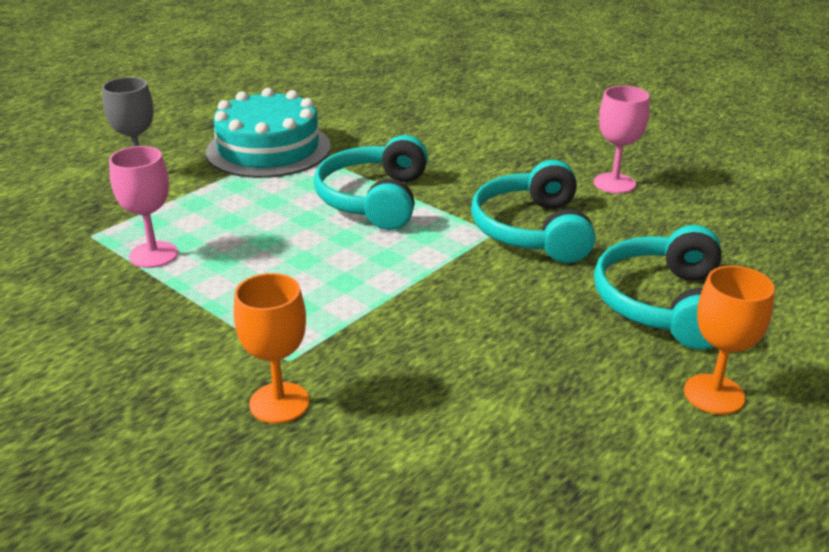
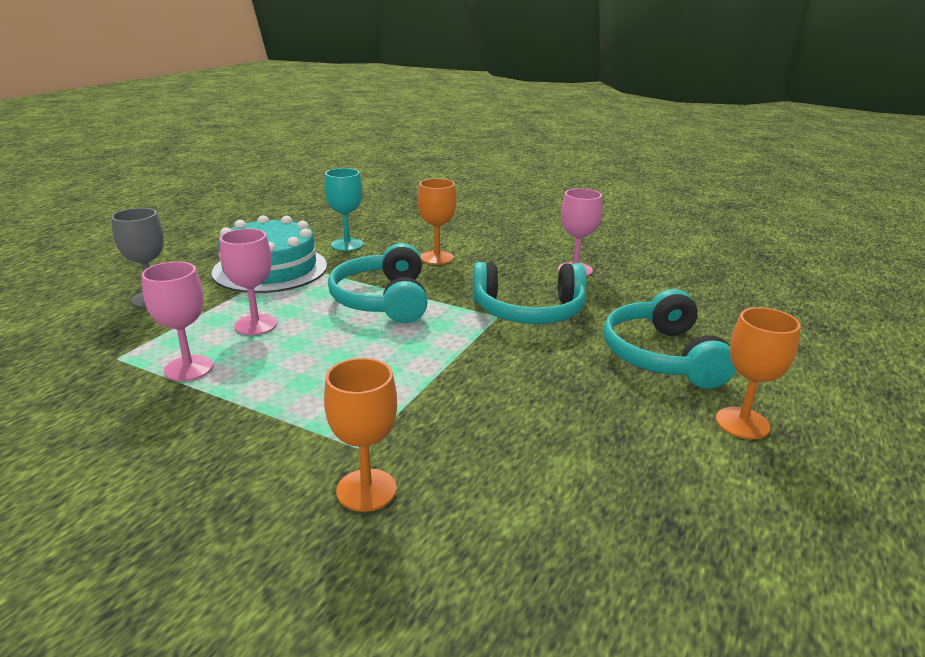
camera: 15 degrees left, 5 degrees down
turquoise headphones [471,160,596,263] -> turquoise headphones turned 75 degrees counterclockwise [473,262,587,324]
none -> pink goblet [220,228,277,335]
none -> turquoise goblet [324,168,363,251]
none -> orange goblet [418,178,457,265]

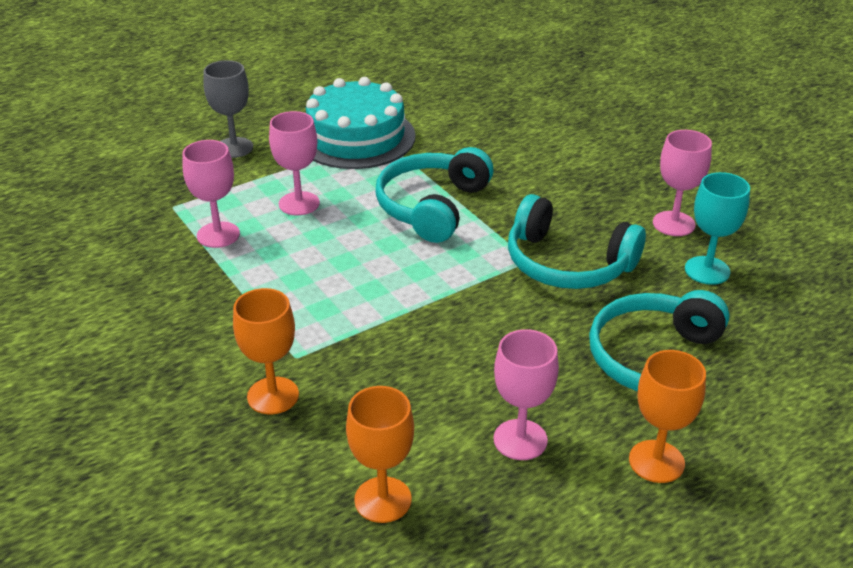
camera: 30 degrees right, 10 degrees up
turquoise goblet [324,168,363,251] -> turquoise goblet moved to [685,172,750,285]
orange goblet [418,178,457,265] -> orange goblet moved to [346,386,414,523]
none -> pink goblet [494,329,559,460]

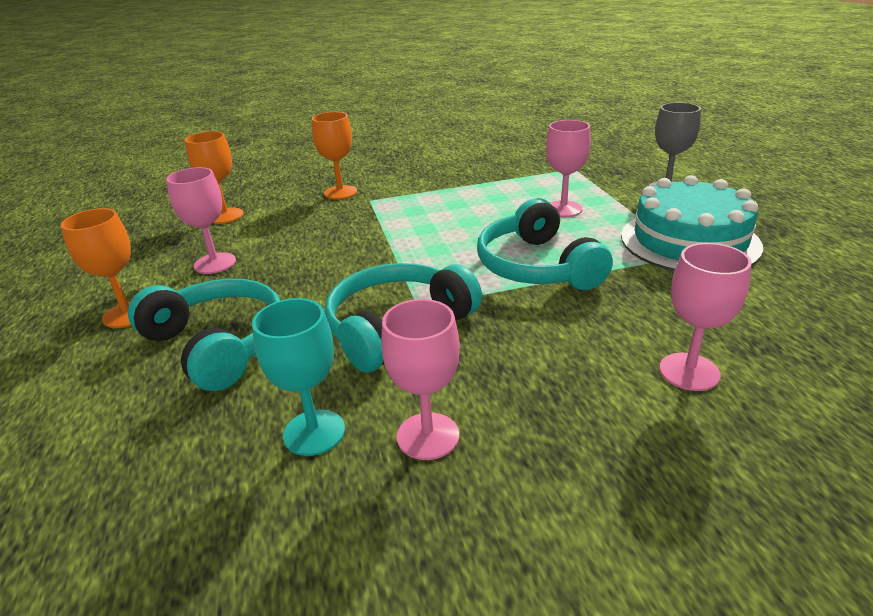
camera: 110 degrees right, 5 degrees down
pink goblet [182,140,240,248] -> pink goblet moved to [659,243,752,391]
turquoise headphones [375,147,494,243] -> turquoise headphones turned 150 degrees counterclockwise [477,198,613,290]

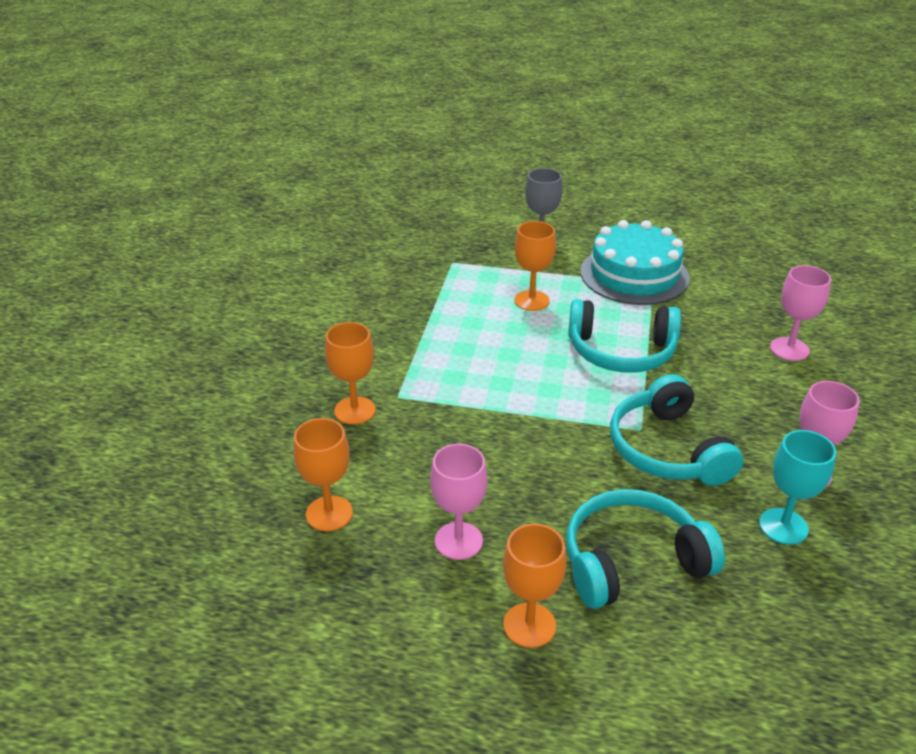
camera: 65 degrees left, 5 degrees up
pink goblet [546,120,591,217] -> orange goblet [514,221,556,311]

